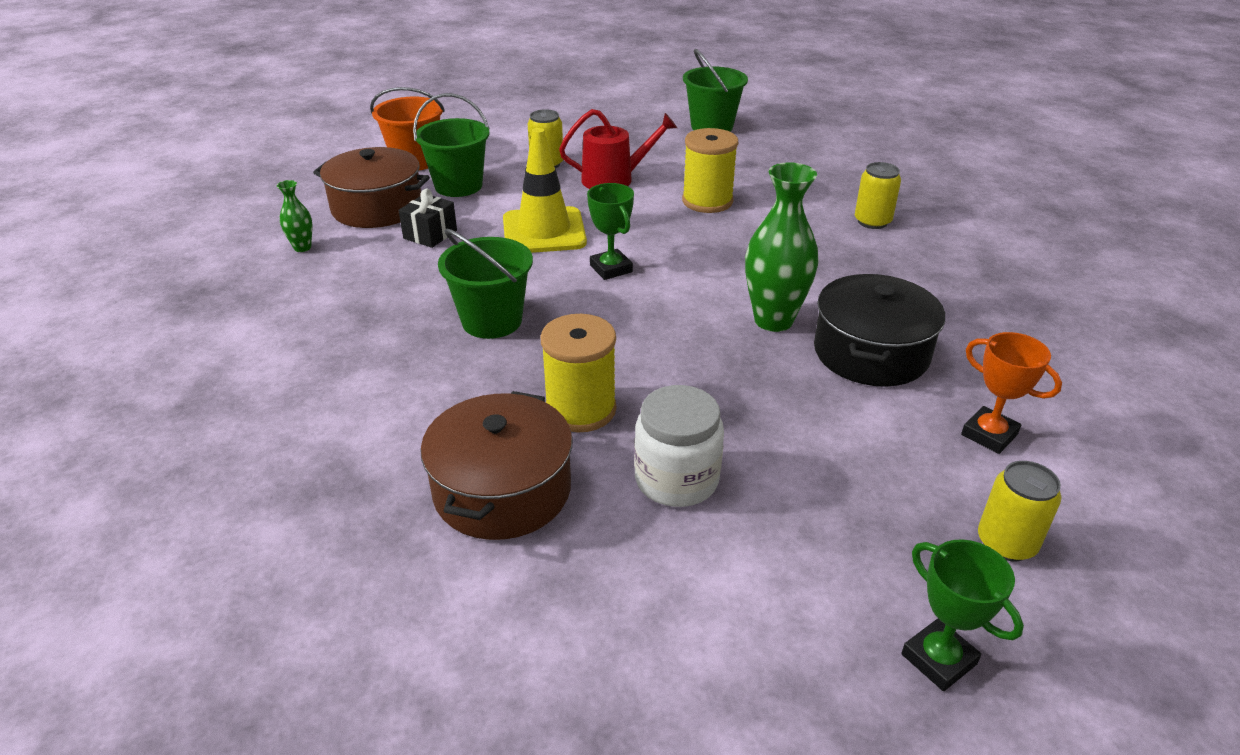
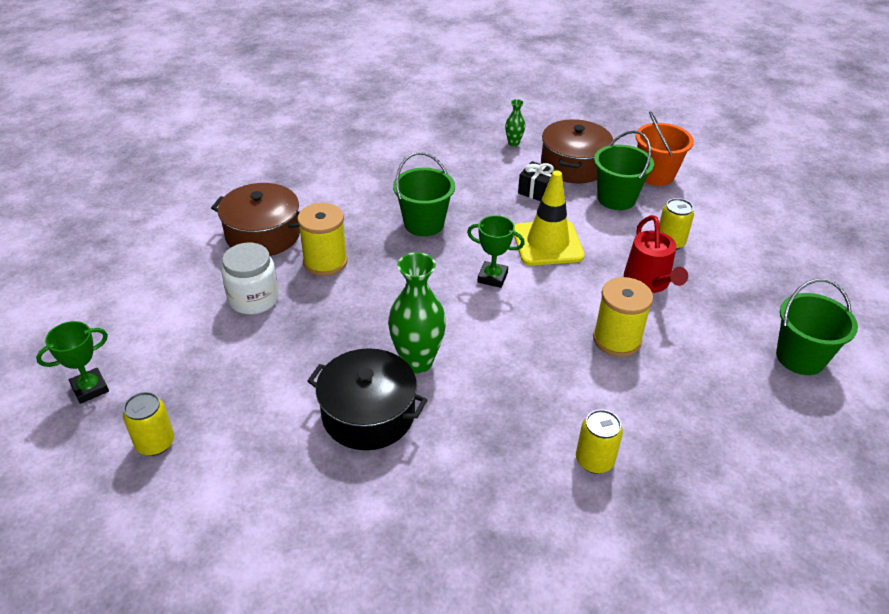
camera: 90 degrees right, 5 degrees up
green trophy [587,183,634,280] -> green trophy turned 45 degrees clockwise [467,215,525,288]
orange trophy [961,332,1062,454] -> none

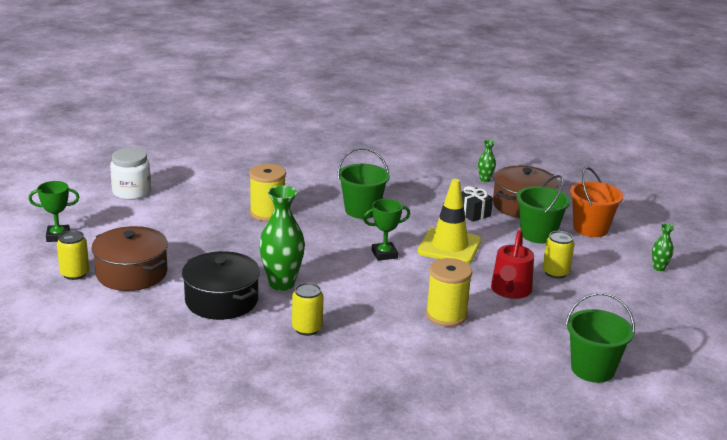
camera: 25 degrees right, 15 degrees down
brown pot [211,183,300,256] -> brown pot moved to [92,226,168,291]
white jar [221,243,279,314] -> white jar moved to [110,148,151,200]
green trophy [467,215,525,288] -> green trophy turned 60 degrees counterclockwise [363,199,410,261]
yellow can [576,409,623,474] -> yellow can moved to [292,283,324,336]
none -> green vase [652,223,674,271]

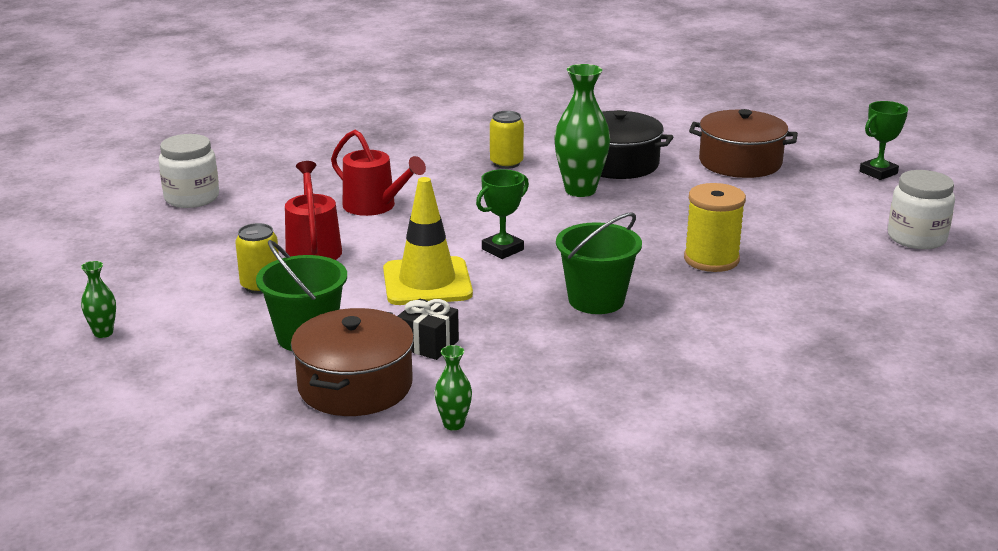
camera: 155 degrees right, 0 degrees up
yellow can [57,230,89,280] -> none
yellow spool [426,258,472,327] -> red watering can [331,130,426,216]
green bucket [566,293,635,383] -> white jar [159,134,219,208]
orange bucket [570,167,623,237] -> none

